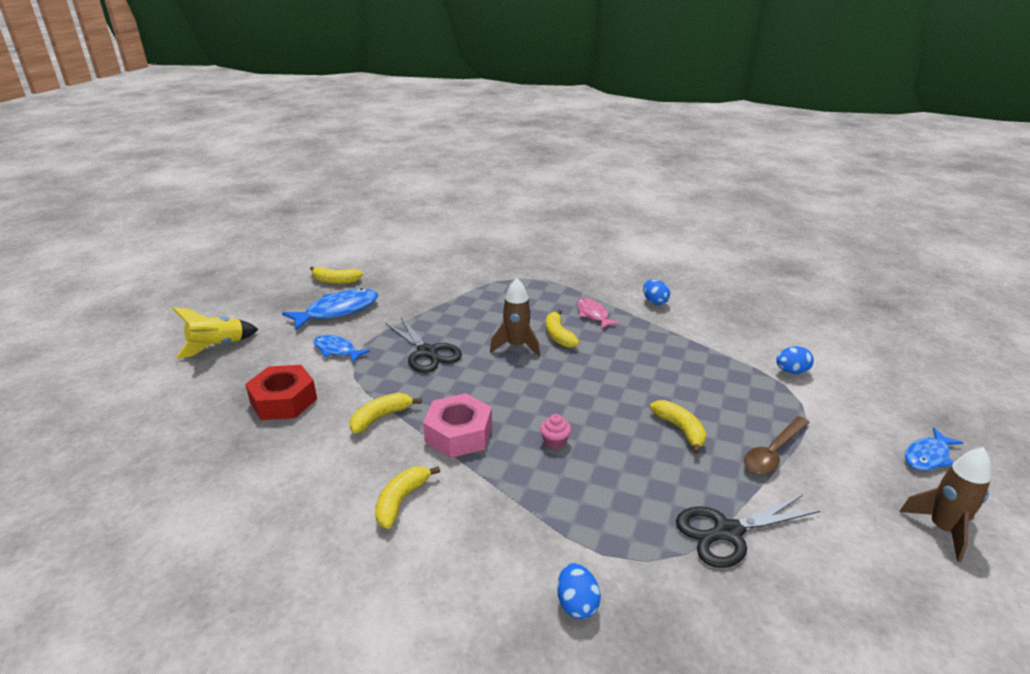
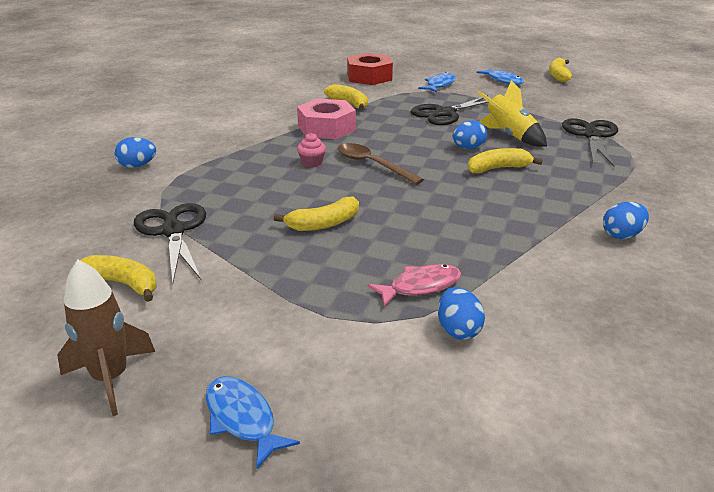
camera: 90 degrees right, 0 degrees up
yellow rocket [173,307,259,359] -> yellow rocket moved to [477,80,547,147]
blue fish [282,288,378,330] -> blue fish [477,68,524,85], size x0.61
yellow banana [375,466,440,529] -> yellow banana moved to [80,255,156,302]
brown rocket [490,278,540,356] -> blue egg [453,120,487,149]
pink fish [577,298,620,329] -> pink fish moved to [367,264,461,307]
brown spoon [744,416,810,474] -> brown spoon moved to [338,143,424,185]
none -> black scissors [562,118,618,167]

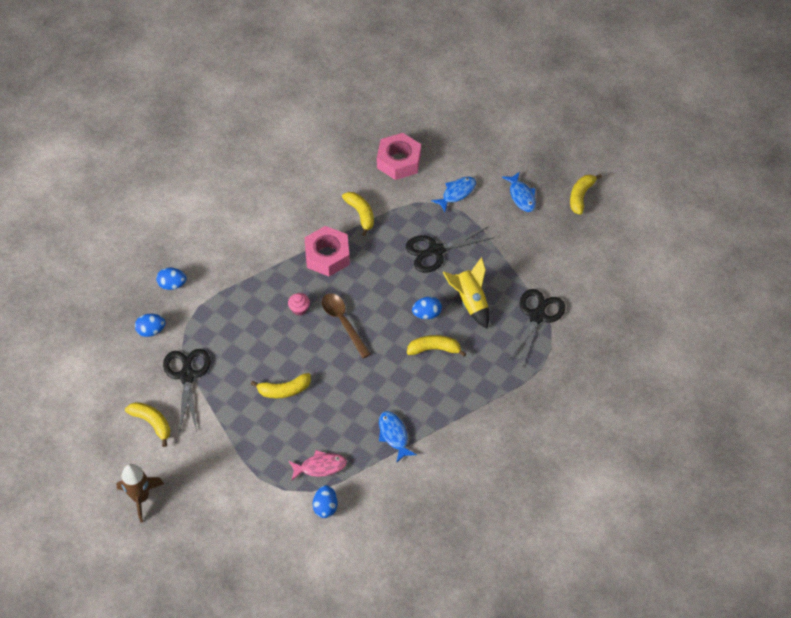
camera: 15 degrees right, 25 degrees up
blue fish [206,376,300,468] -> blue fish moved to [379,411,417,463]
red nut [347,53,393,85] -> pink nut [377,133,421,180]
blue egg [603,202,649,239] -> blue egg moved to [135,314,166,337]

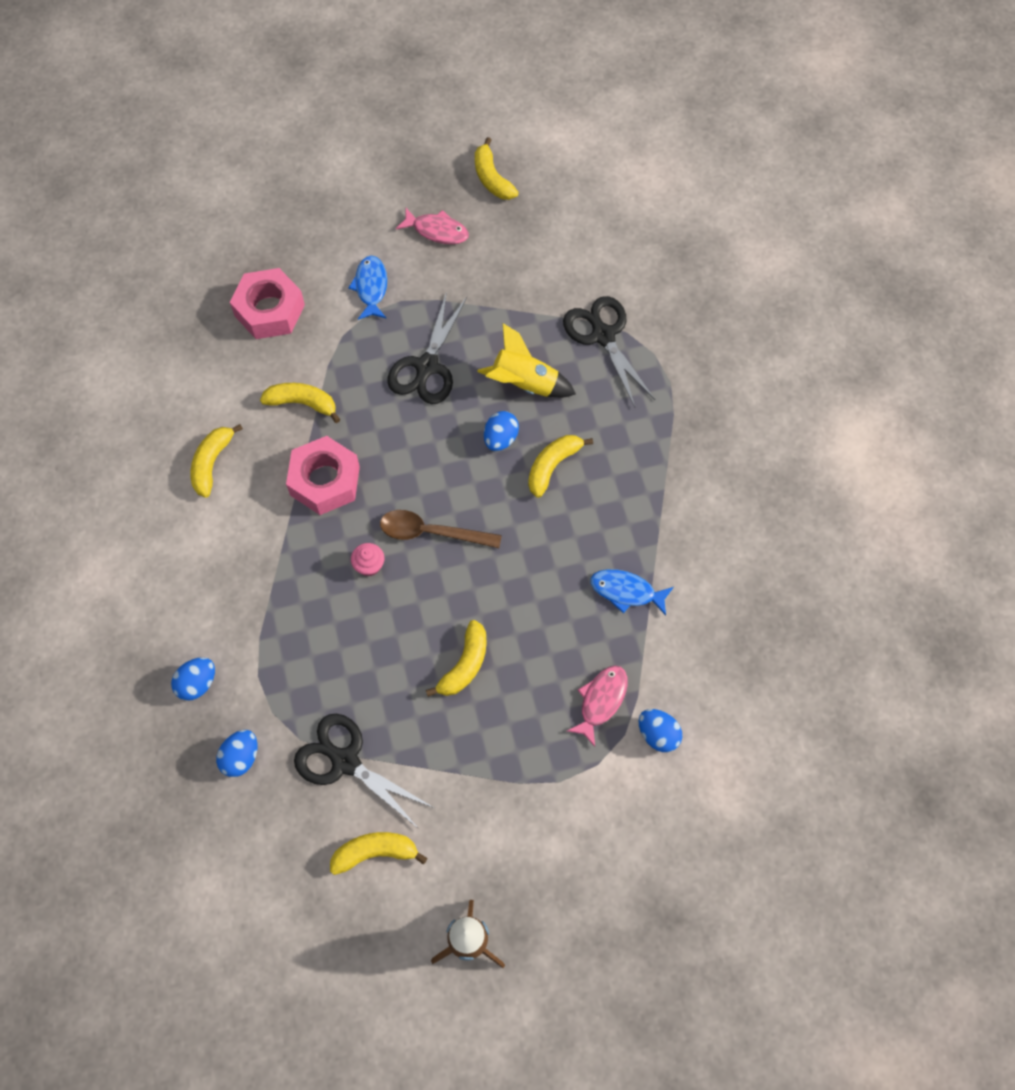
camera: 50 degrees left, 10 degrees up
blue fish [502,172,536,212] -> pink fish [396,208,469,244]
none -> yellow banana [191,424,243,498]

